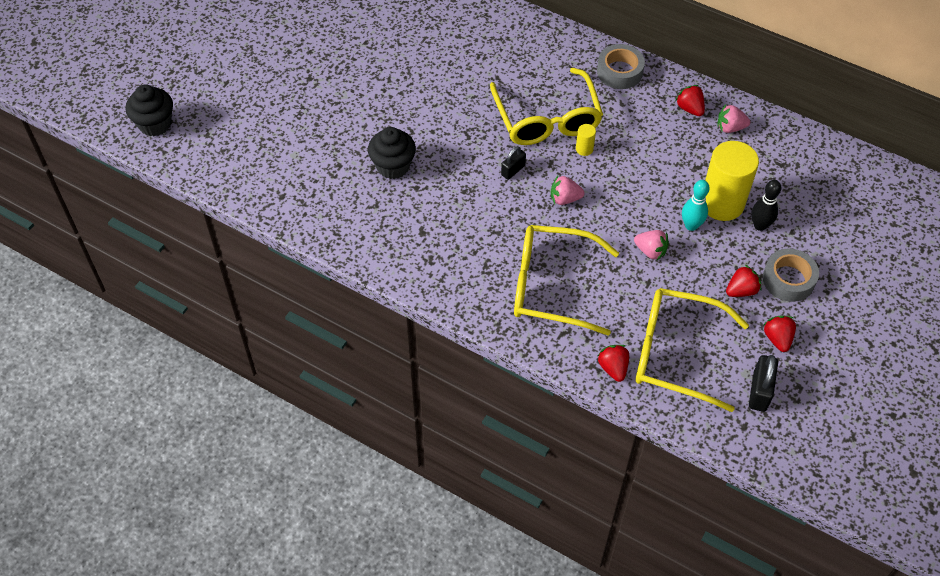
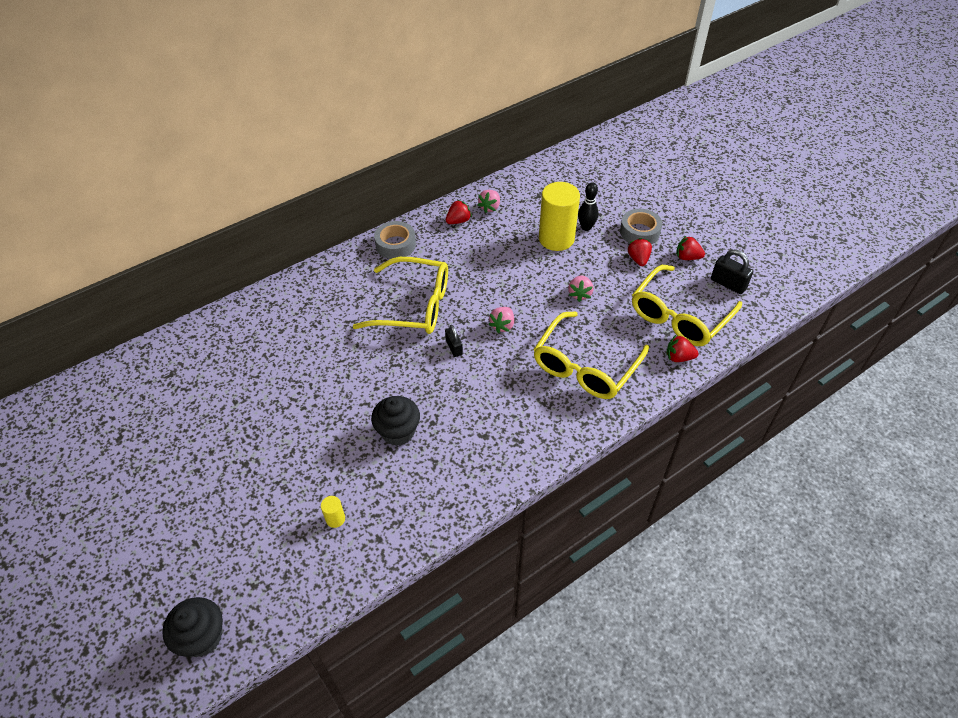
camera: 65 degrees left, 5 degrees down
yellow cylinder [576,124,596,156] -> yellow cylinder moved to [321,496,345,528]
pink strawberry [634,230,669,260] -> pink strawberry turned 135 degrees clockwise [568,276,593,302]
red strawberry [675,85,705,116] -> red strawberry turned 150 degrees clockwise [446,200,472,224]
turquoise bowling pin [682,180,709,231] -> none

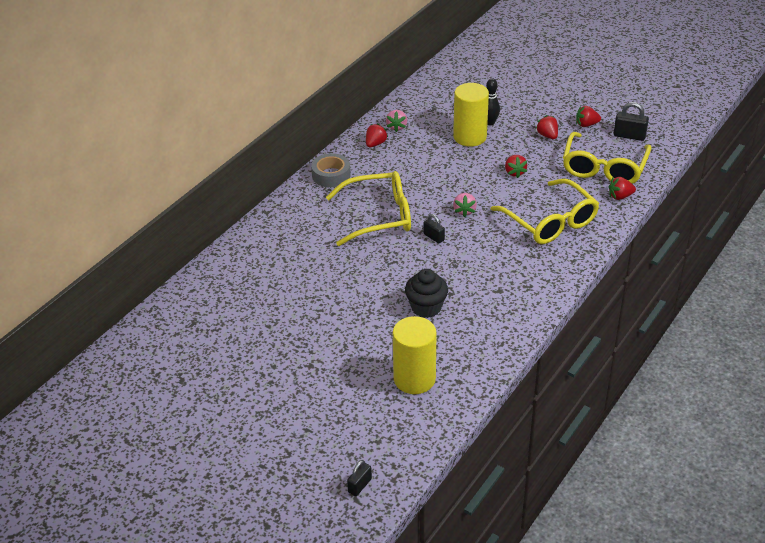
camera: 20 degrees left, 10 degrees down
black cupcake [162,597,223,657] -> black padlock [347,460,372,496]
yellow cylinder [321,496,345,528] -> yellow cylinder [393,316,437,394], size x2.43
yellow glasses [533,311,649,399] -> yellow glasses turned 45 degrees counterclockwise [491,178,599,244]
pink strawberry [568,276,593,302] -> red strawberry [505,155,527,178]
grey tape [620,209,662,244] -> none

